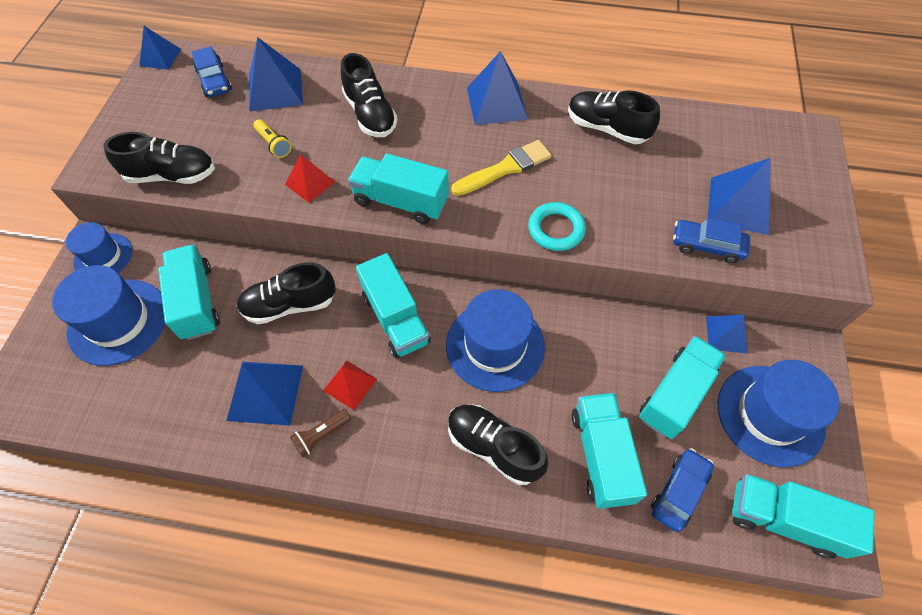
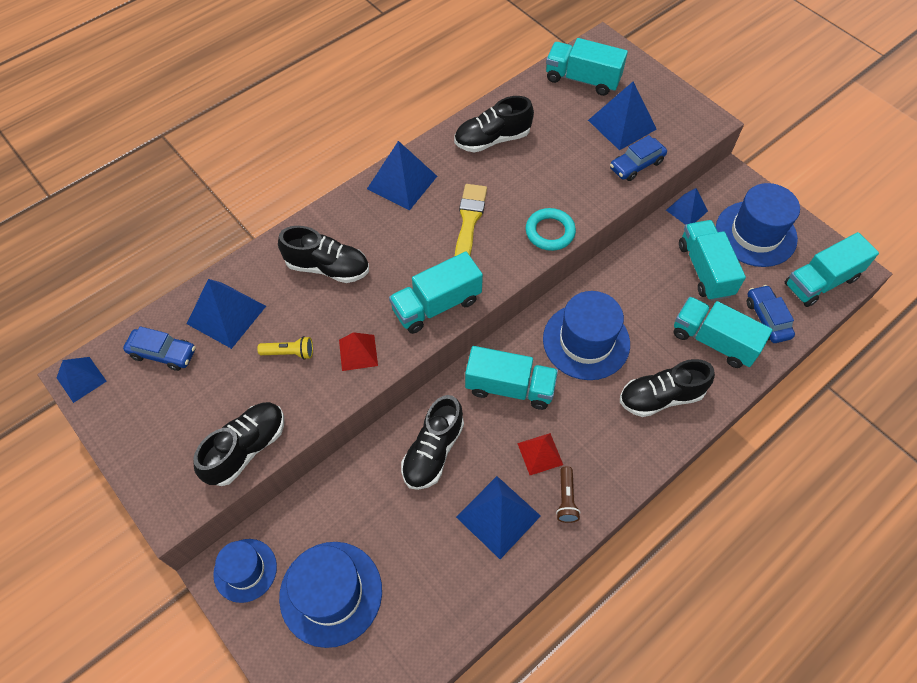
camera: 50 degrees left, 0 degrees up
turquoise truck [158,244,220,340] -> turquoise truck moved to [546,38,628,96]

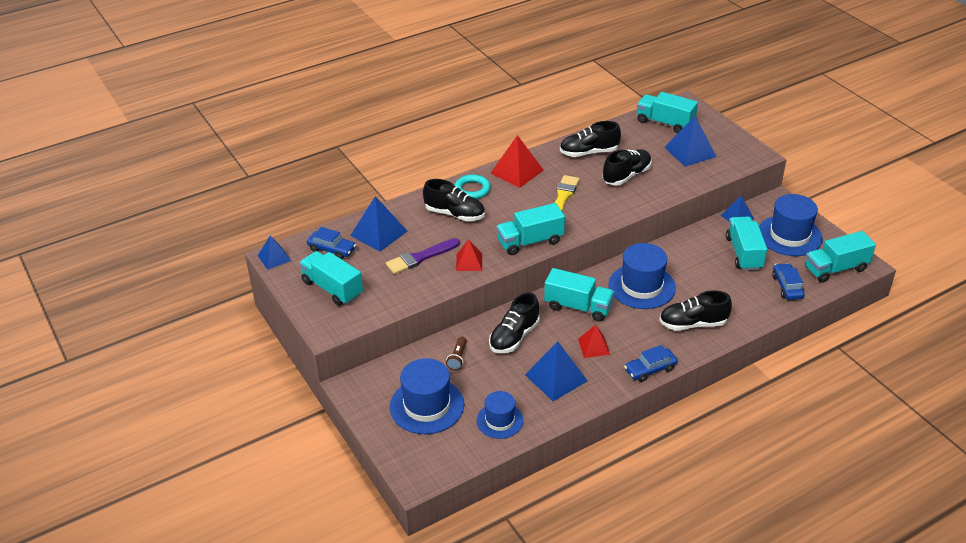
camera: 10 degrees right, 20 degrees down
black shoe [193,402,284,486] -> black shoe moved to [602,149,652,186]
blue hat [213,539,277,603] -> blue hat moved to [477,391,524,439]
yellow flashlight [257,336,313,360] -> purple brush [386,238,460,274]
blue pyramid [367,141,437,211] -> red pyramid [491,135,544,188]
turquoise ring [526,208,576,251] -> turquoise ring moved to [454,175,491,199]
brown flashlight [556,466,580,523] -> brown flashlight moved to [446,336,467,370]
blue car [610,135,667,181] -> blue car moved to [624,345,678,382]
turquoise truck [674,297,773,368] -> turquoise truck moved to [299,251,363,306]

